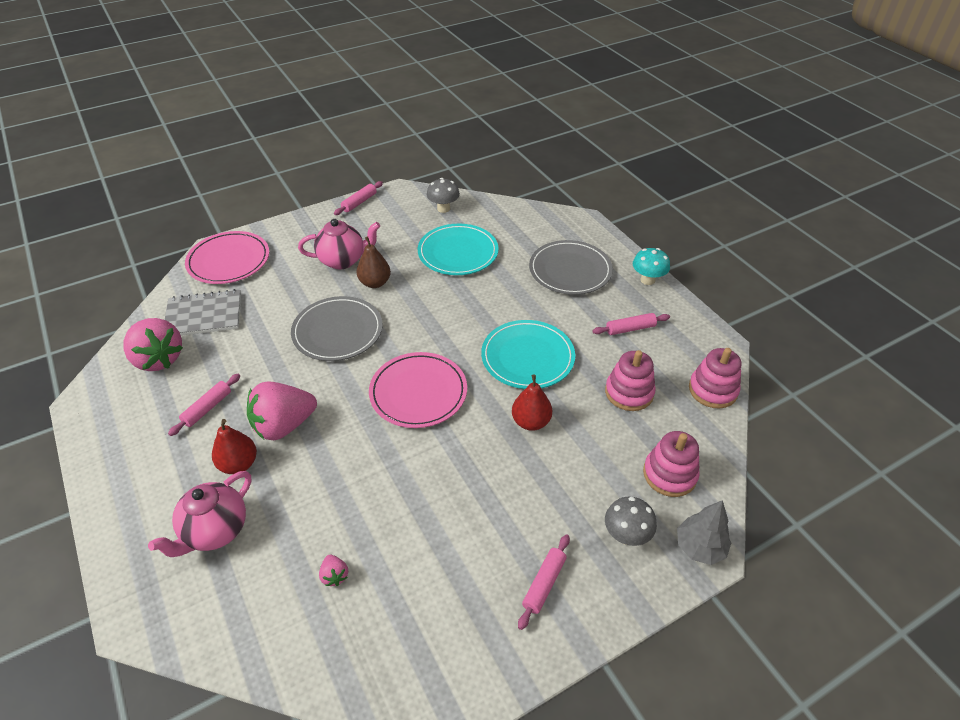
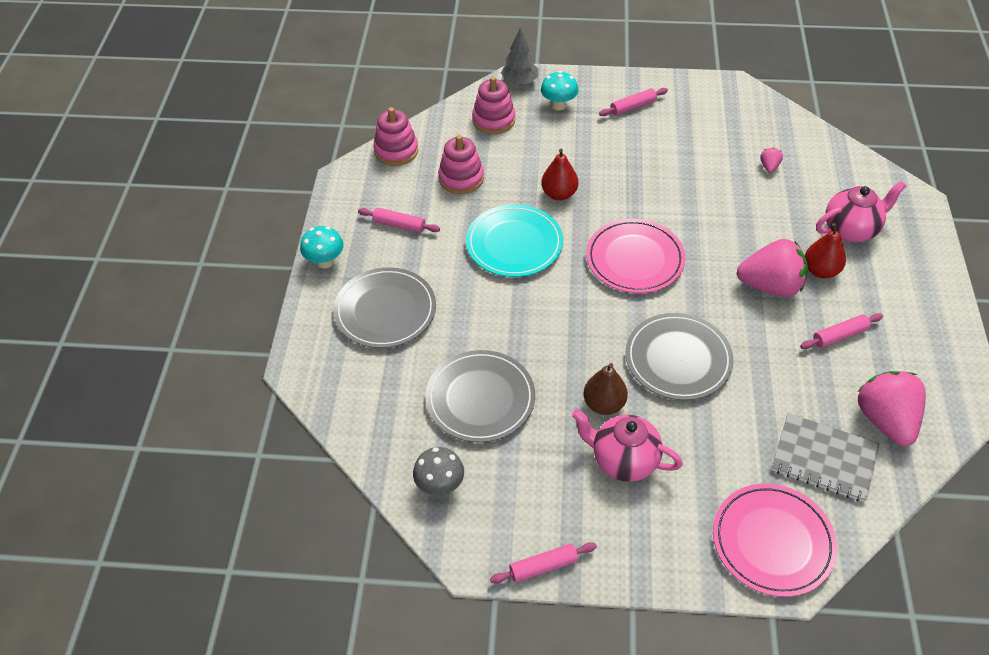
camera: 145 degrees left, 5 degrees up
turquoise plate [418,224,499,275] -> grey plate [426,350,535,443]
grey mushroom [605,497,657,546] -> turquoise mushroom [541,71,578,111]

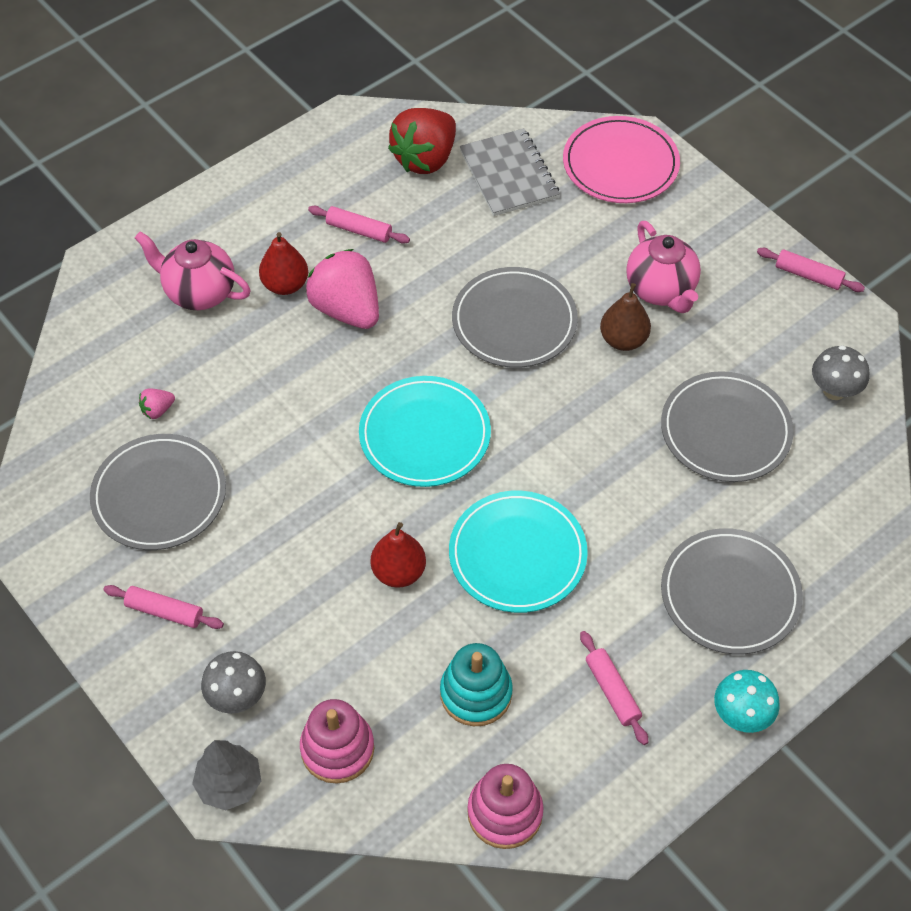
camera: 135 degrees left, 5 degrees up
pink stacking toy [438,135,484,194] -> turquoise stacking toy [440,643,513,726]
turquoise mushroom [541,71,578,111] -> grey mushroom [201,651,266,714]
pink plate [586,219,686,293] -> turquoise plate [359,376,491,487]
pink strawberry [858,371,926,446] -> red strawberry [388,108,456,174]
none -> grey plate [90,434,226,550]

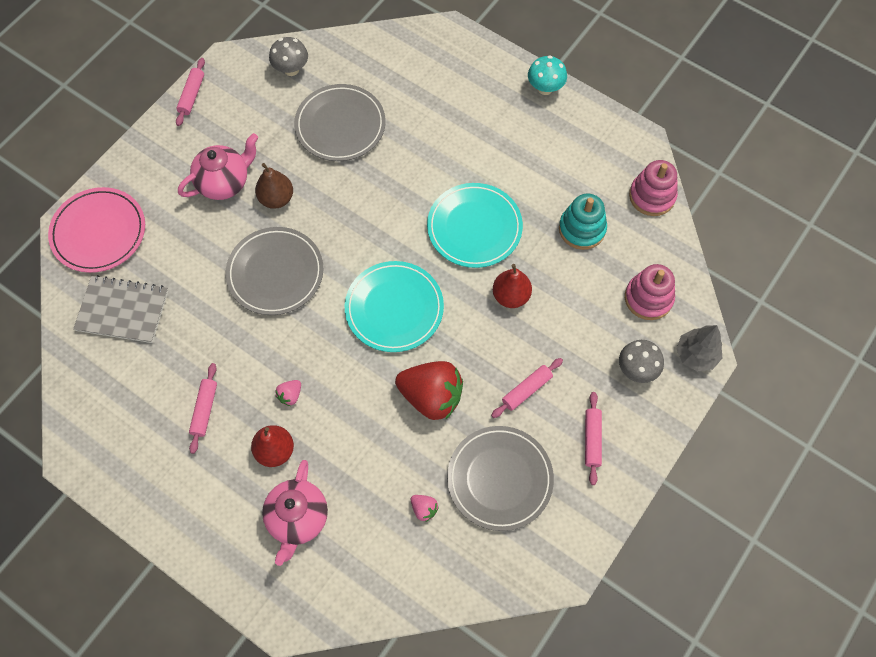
camera: 105 degrees left, 10 degrees up
pink strawberry [306,249,379,329] -> pink strawberry [276,380,301,406], size x0.42
red strawberry [388,108,456,174] -> red strawberry moved to [395,361,463,420]
grey notebook [460,128,560,216] -> grey notebook turned 45 degrees clockwise [73,275,169,343]
pink rolling pin [580,631,648,745] -> pink rolling pin moved to [491,358,563,418]
grey plate [661,528,803,654] -> none

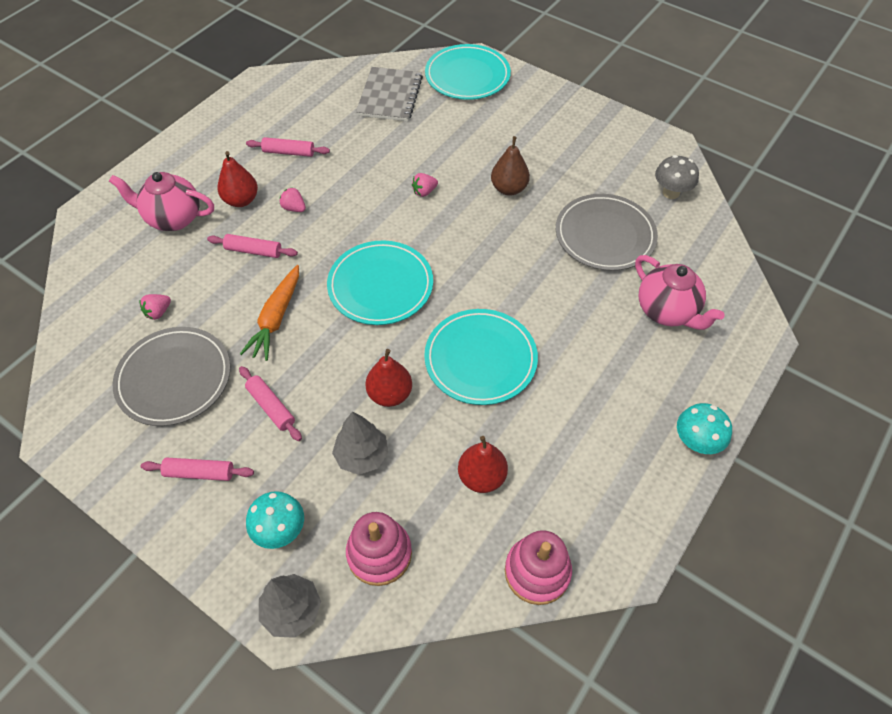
camera: 90 degrees right, 10 degrees down
pink plate [48,187,145,273] -> turquoise plate [425,44,511,100]
pink rolling pin [176,58,205,126] -> pink rolling pin moved to [207,234,298,258]
pink teapot [178,133,258,200] -> pink teapot moved to [635,255,725,330]
grey plate [225,227,324,315] -> pink strawberry [412,173,438,197]
red strawberry [395,361,463,420] -> orange carrot [240,265,299,361]
turquoise stacking toy [559,193,607,250] -> red pear [458,436,508,493]
grey mushroom [619,340,664,383] -> turquoise mushroom [246,491,304,549]
none -> grey tree [332,411,388,475]

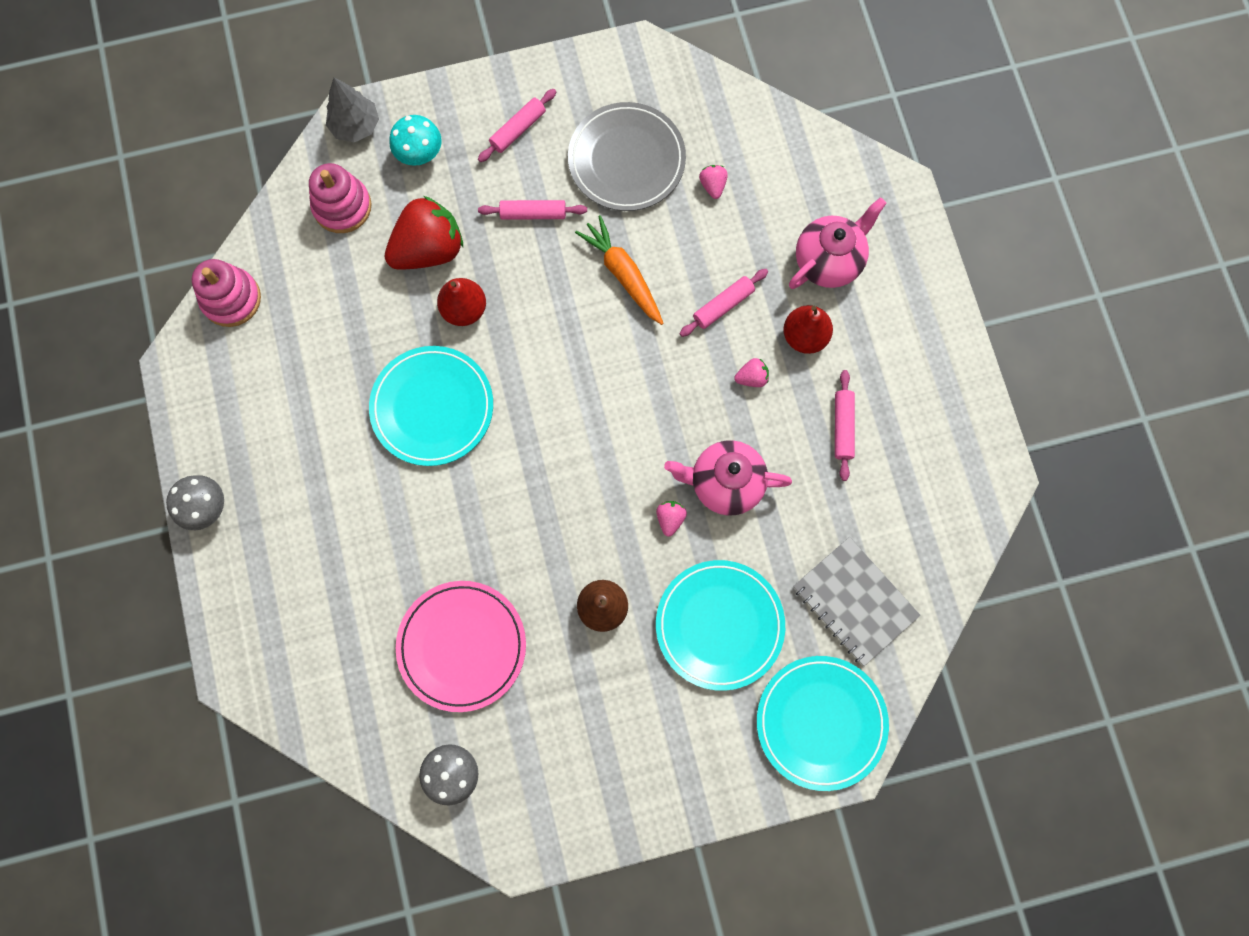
camera: 130 degrees right, 20 degrees up
pink rolling pin [246,137,330,157] -> pink rolling pin turned 45 degrees counterclockwise [835,370,855,481]
turquoise plate [327,241,433,325] -> turquoise plate moved to [656,560,785,691]
grey tree [332,411,388,475] -> red strawberry [385,196,463,270]
red pear [458,436,508,493] -> none
grey plate [556,194,658,271] -> pink plate [396,581,526,712]
pink teapot [635,255,725,330] -> pink teapot moved to [664,440,792,516]
turquoise mushroom [677,403,732,454] -> grey mushroom [166,475,224,530]

